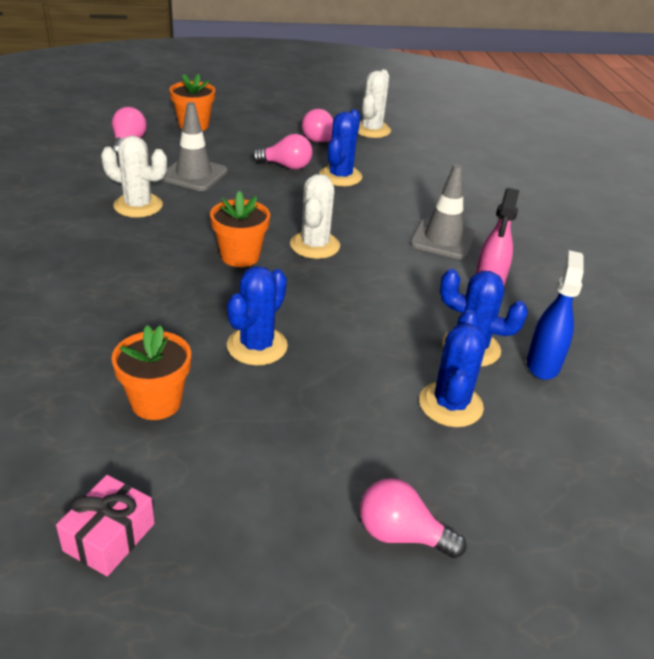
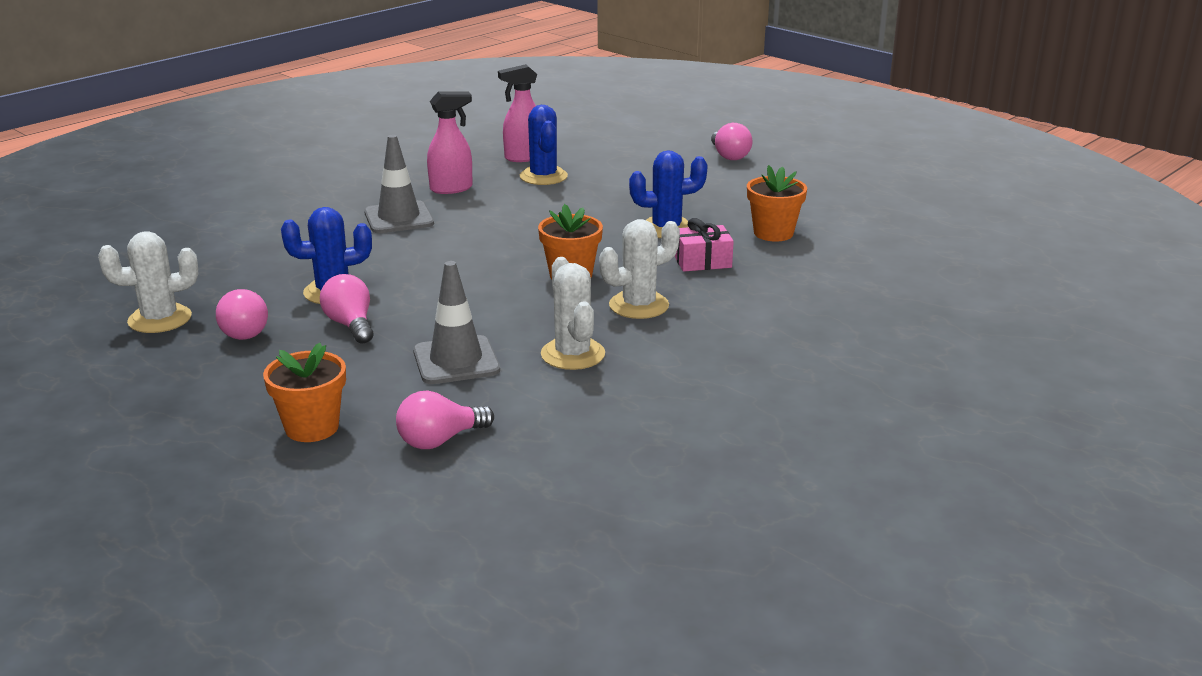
camera: 125 degrees left, 10 degrees down
pink gift [56,475,155,576] -> pink gift moved to [675,218,734,272]
white cactus [290,174,340,259] -> white cactus moved to [599,219,680,319]
blue cactus [419,310,486,427] -> none
blue spray bottle [527,250,584,380] -> pink spray bottle [498,64,537,162]

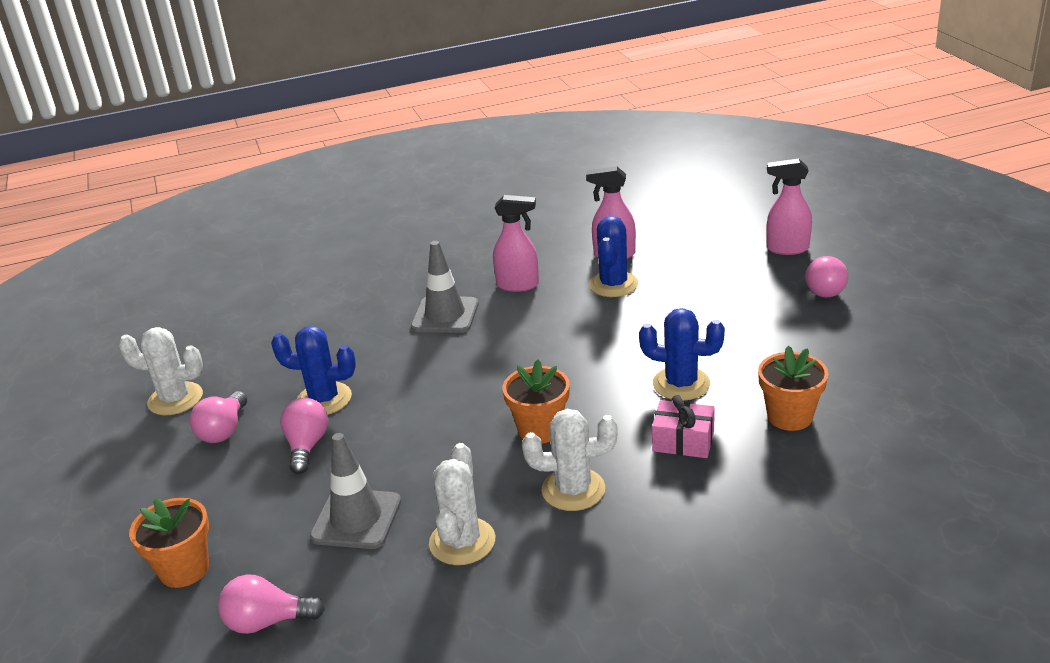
camera: 30 degrees right, 5 degrees up
none -> pink spray bottle [766,159,812,255]

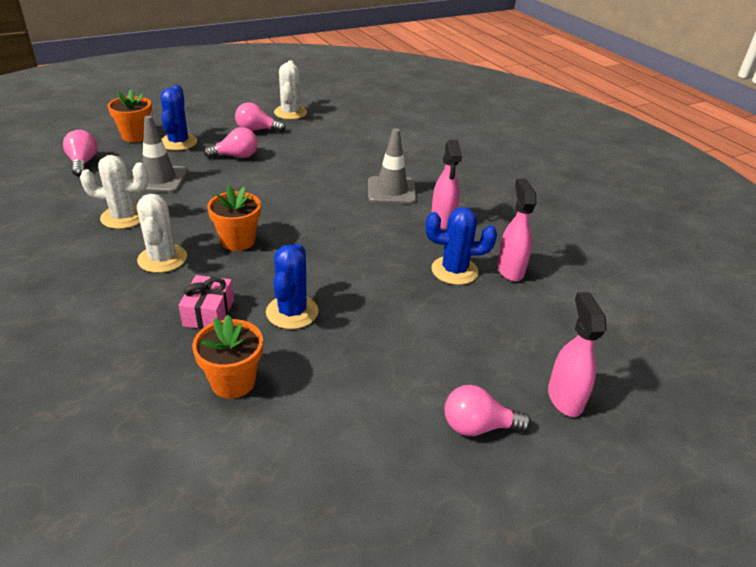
camera: 75 degrees right, 5 degrees up
blue cactus [271,326,356,415] -> blue cactus moved to [160,85,197,151]

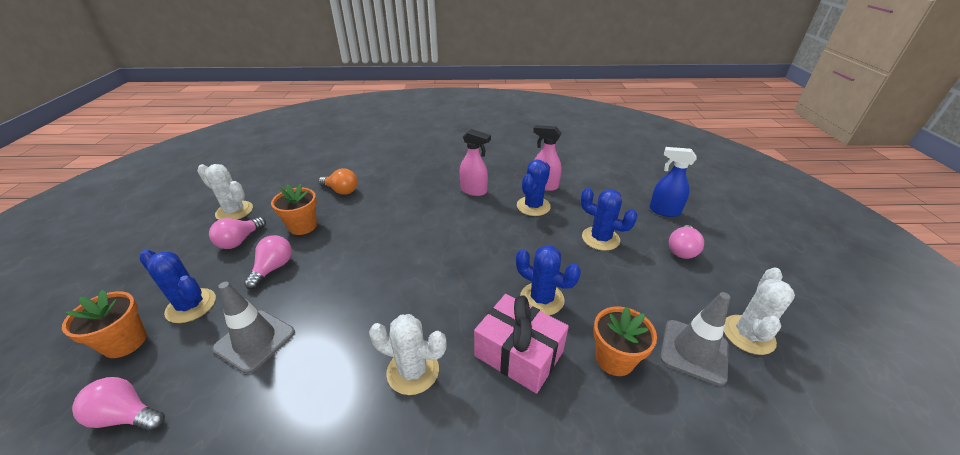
camera: 60 degrees left, 0 degrees up
white cactus [80,155,149,229] -> white cactus moved to [724,268,795,355]
pink gift [179,275,234,329] -> pink gift [474,294,569,394], size x1.58
orange flower pot [207,185,261,251] -> orange flower pot moved to [271,184,317,235]
grey traffic cone [368,128,416,204] -> grey traffic cone moved to [660,292,730,386]
pink spray bottle [548,292,606,417] -> blue spray bottle [649,147,697,217]
none -> orange light bulb [318,168,358,195]
none -> blue cactus [581,188,638,251]

